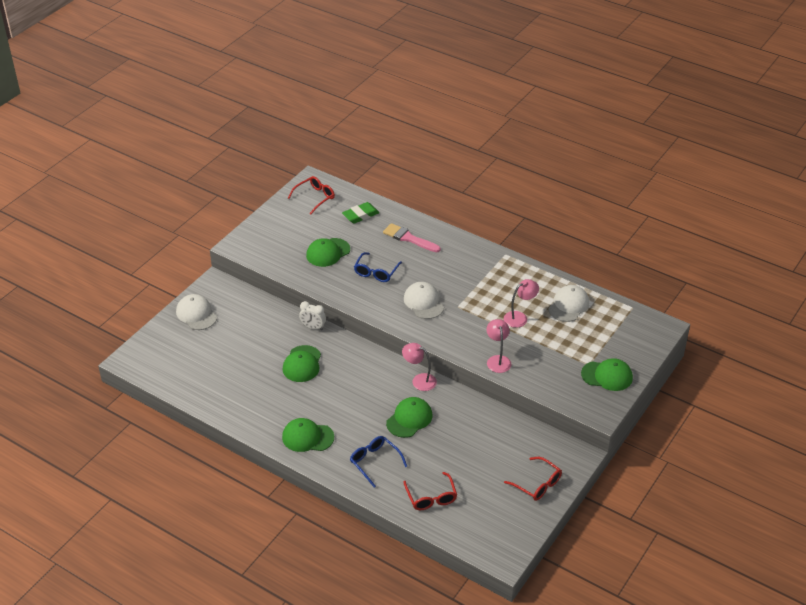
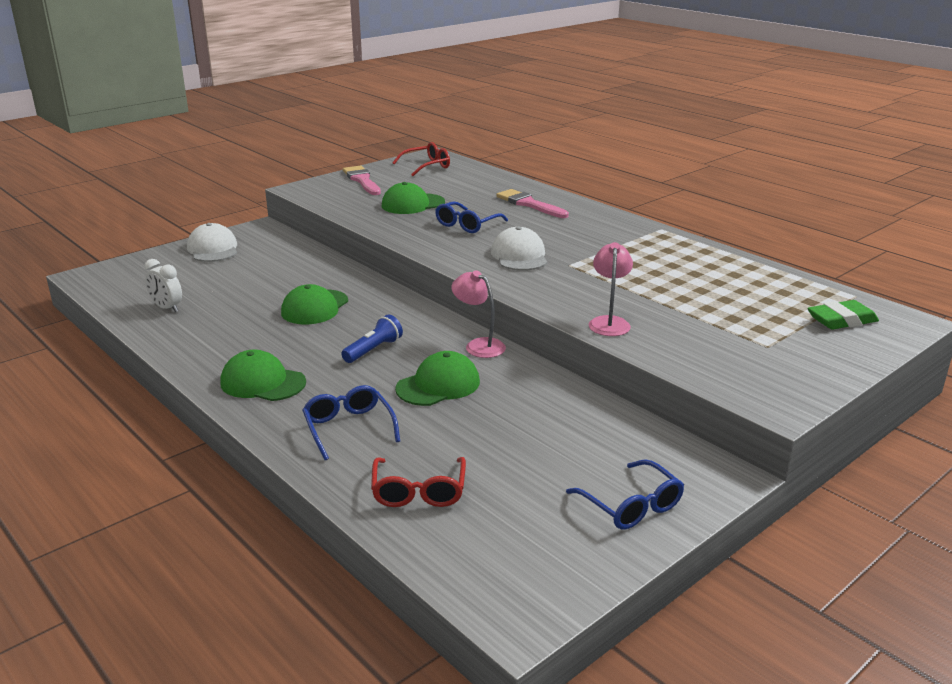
camera: 15 degrees right, 15 degrees down
white clock [299,301,326,330] -> white clock moved to [144,259,182,312]
green eraser [342,202,380,224] -> green eraser moved to [807,300,879,330]
pink lamp [504,279,539,328] -> none
red glasses [504,457,562,501] -> blue glasses [566,459,684,529]
white cap [548,285,589,322] -> none
green cap [581,358,633,391] -> none
none -> blue flashlight [341,315,403,363]
none -> pink brush [343,166,381,195]

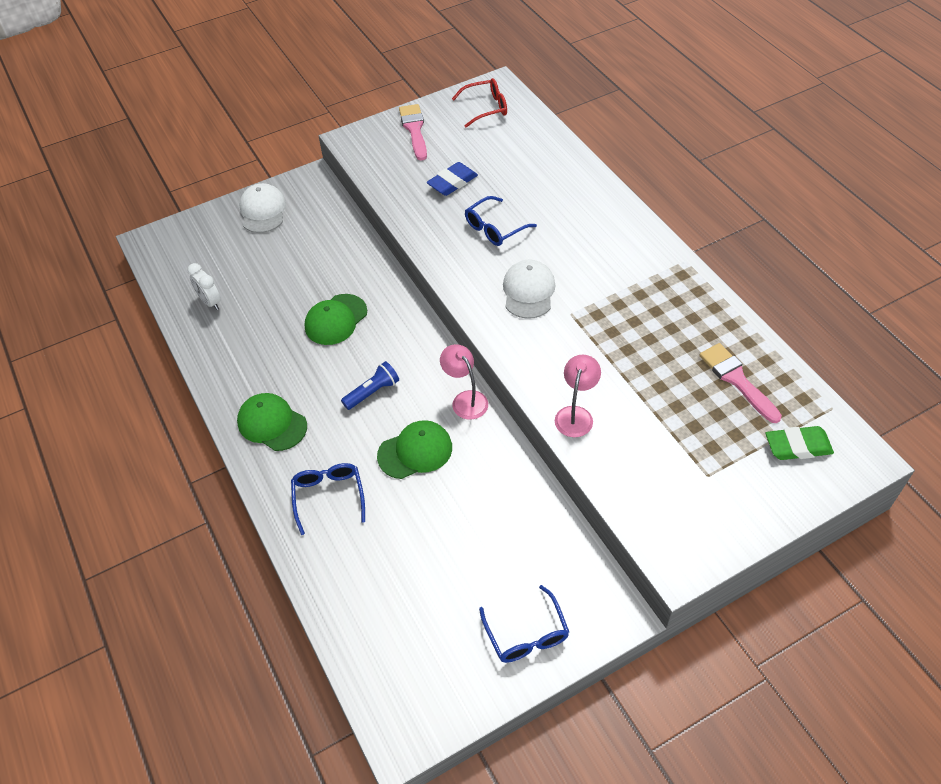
camera: 15 degrees right, 25 degrees up
red glasses [371,457,466,507] -> none
green cap [382,182,445,214] -> blue eraser [427,162,478,196]
pink brush [496,189,569,218] -> pink brush moved to [699,343,782,423]

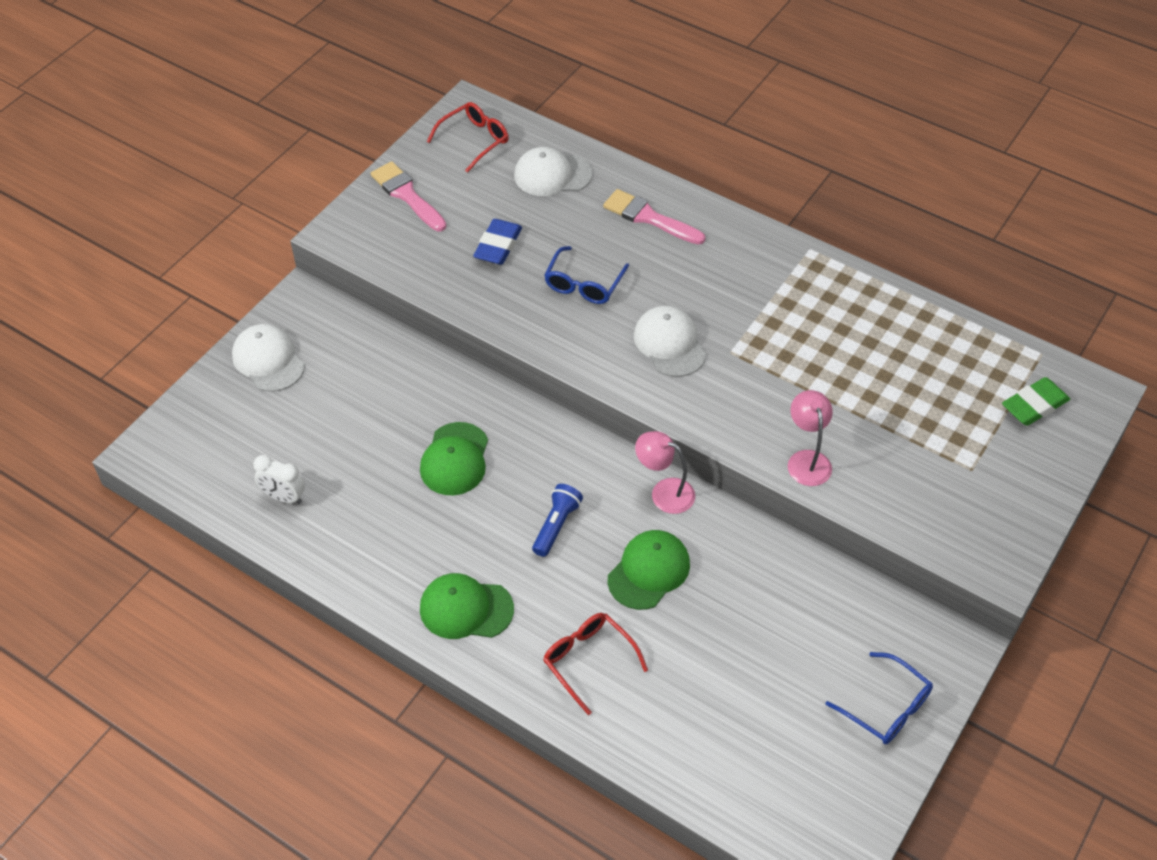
camera: 30 degrees left, 0 degrees up
blue glasses [291,463,365,535] -> red glasses [543,613,648,715]
pink brush [699,343,782,423] -> pink brush moved to [603,189,705,245]
none -> white cap [514,147,593,196]

